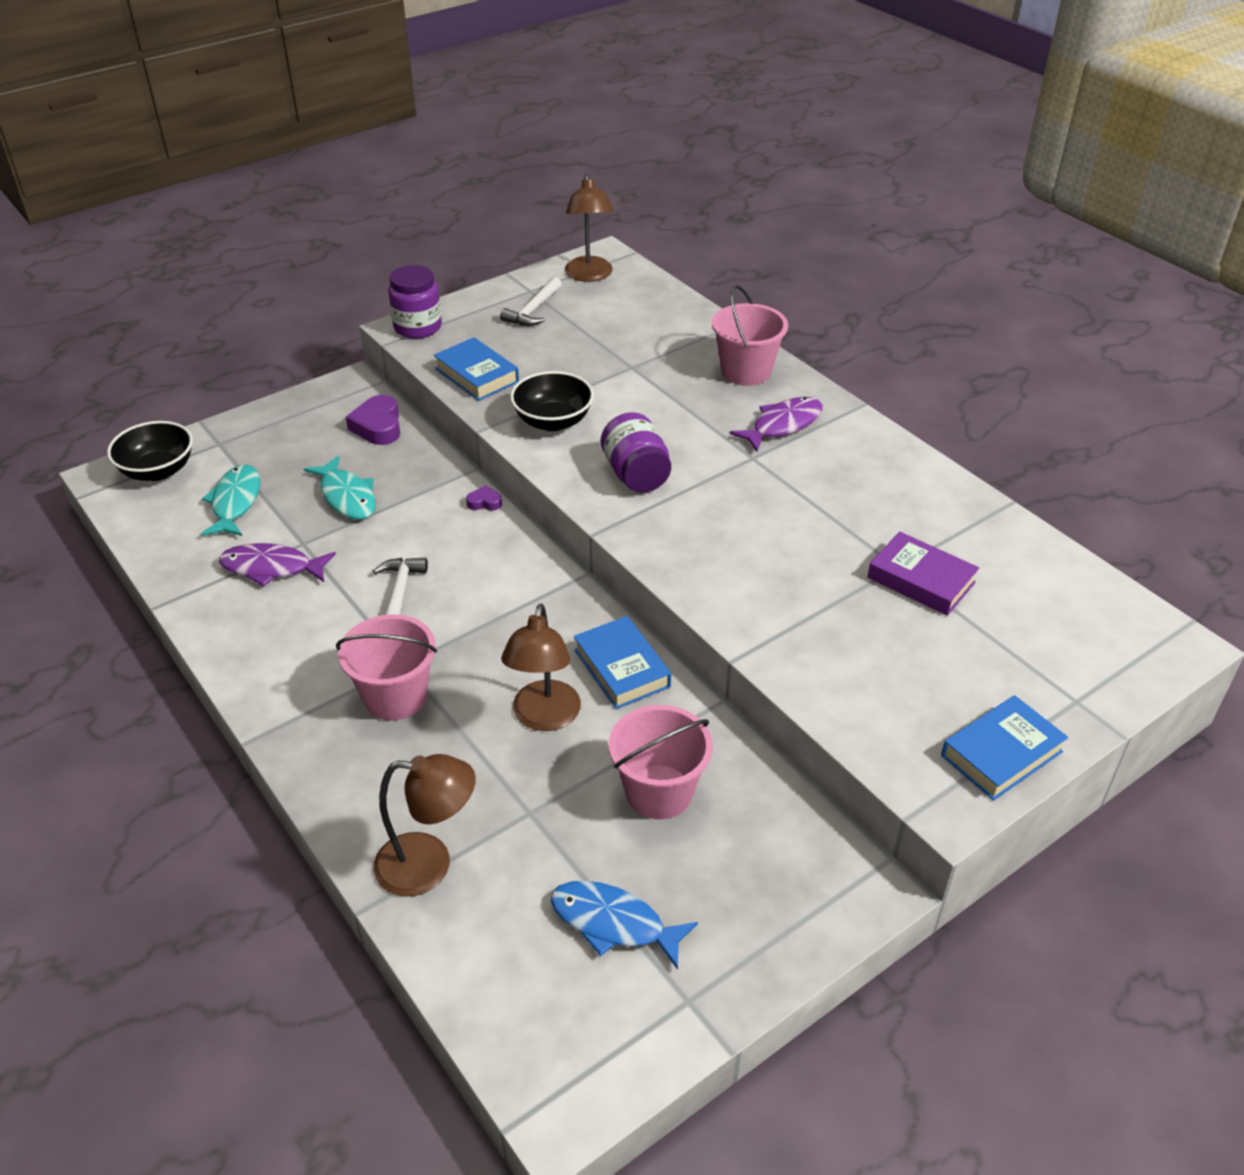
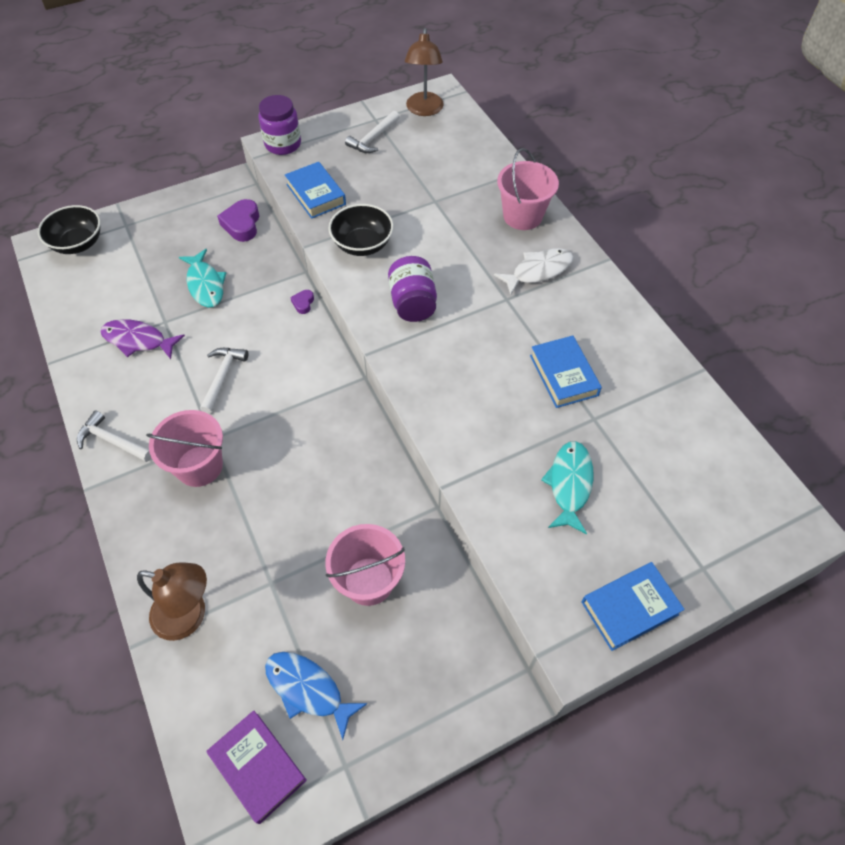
camera: 10 degrees right, 15 degrees up
turquoise fish [201,464,260,536] -> turquoise fish moved to [541,441,594,534]
purple heart [466,485,502,511] -> purple heart turned 90 degrees counterclockwise [290,290,314,314]
brown lamp [501,604,581,731] -> none
blue book [574,616,671,709] -> blue book moved to [530,336,602,408]
purple fish [729,397,823,452] -> white fish [494,248,573,296]
purple book [868,532,979,616] -> purple book moved to [207,710,307,824]
none -> white hammer [77,410,151,462]

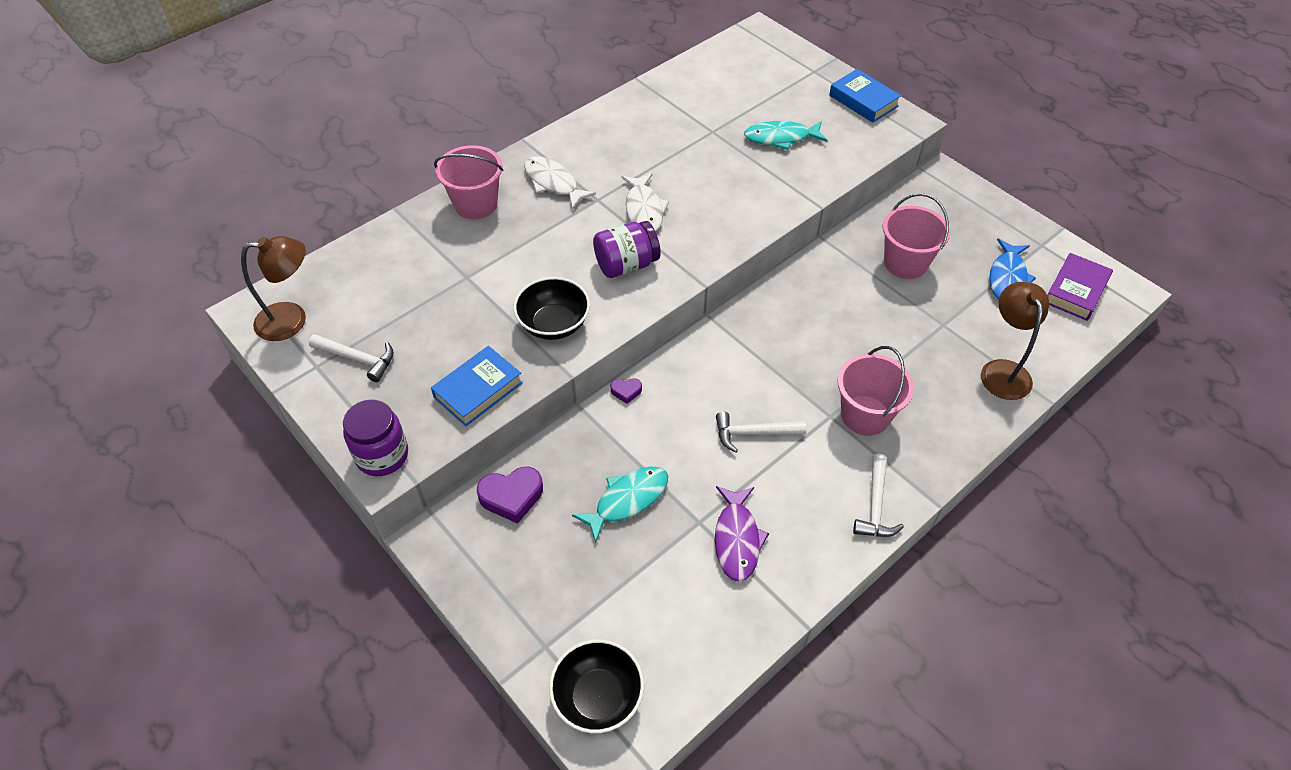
camera: 105 degrees left, 5 degrees down
blue book [530,336,602,408] -> none
none -> white fish [622,173,669,232]

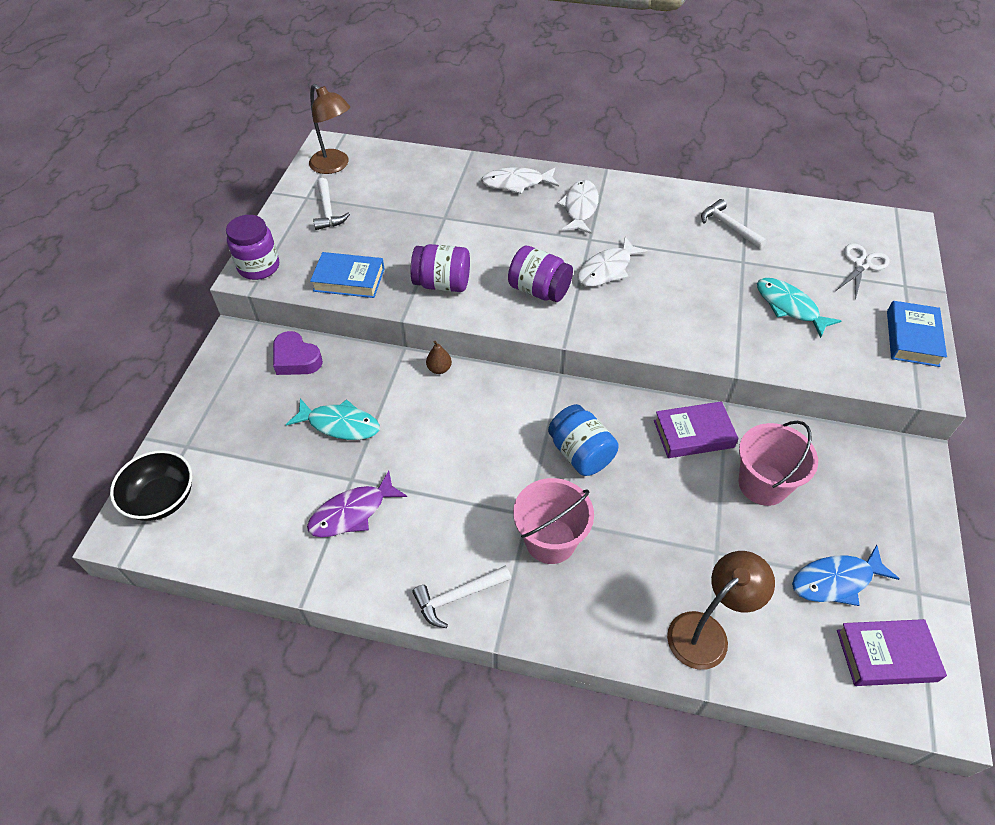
camera: 55 degrees right, 0 degrees up
pink bucket [434,145,503,219] -> white fish [481,167,559,194]
black bowl [513,277,590,340] -> purple jar [411,244,470,292]
purple heart [610,378,642,404] -> brown pear [426,341,452,374]
white hammer [716,412,806,453] -> white hammer moved to [701,199,767,249]
none -> blue jar [548,404,619,476]
none -> purple book [654,401,739,458]
none -> white scissors [836,243,889,300]

